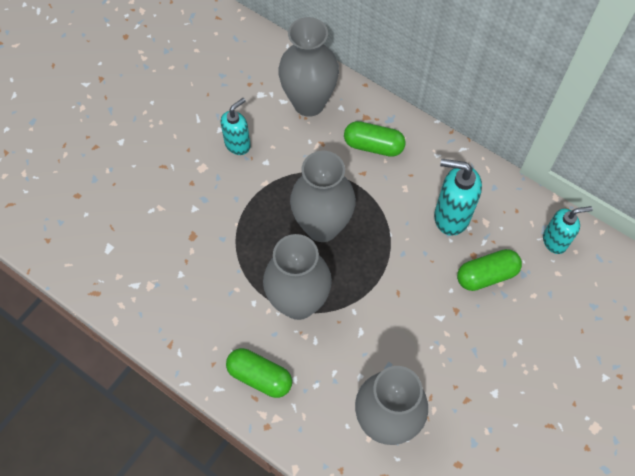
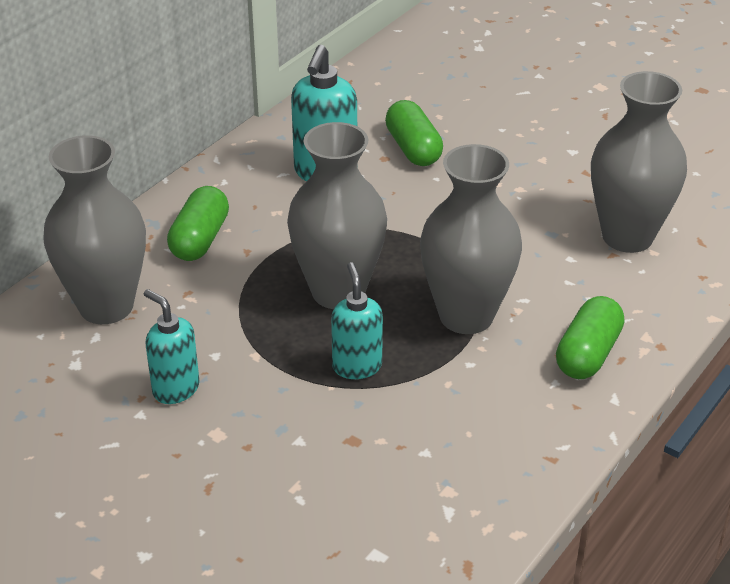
camera: 90 degrees left, 25 degrees down
turquoise soap dispenser [543,206,593,254] -> turquoise soap dispenser moved to [331,262,383,379]

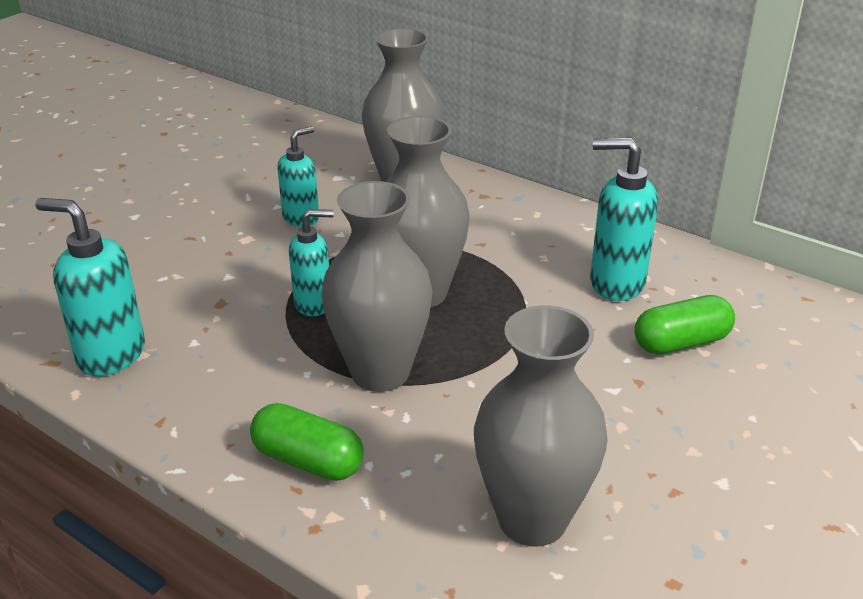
camera: 90 degrees right, 5 degrees down
green capsule [167,186,229,261] -> none
none -> turquoise soap dispenser [35,198,145,376]

